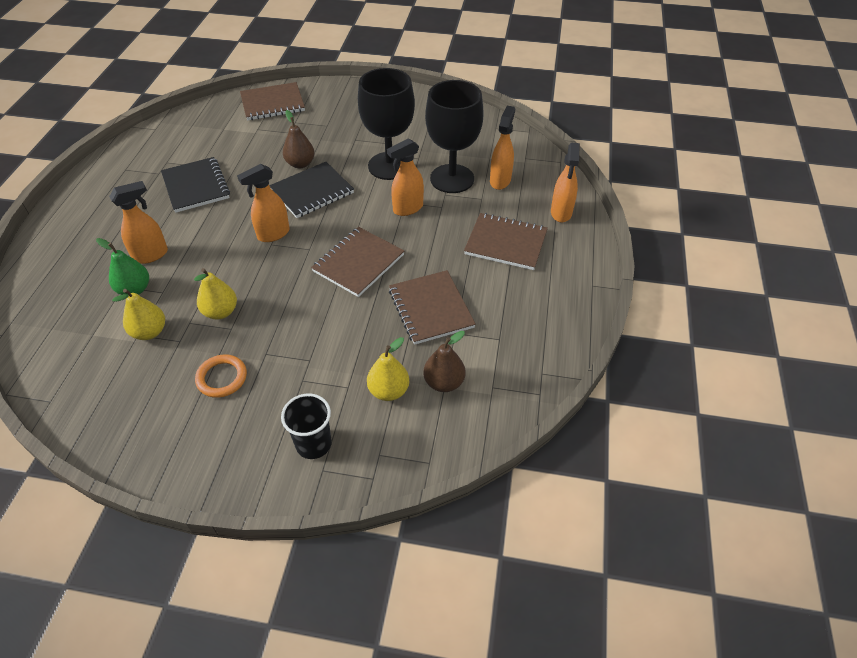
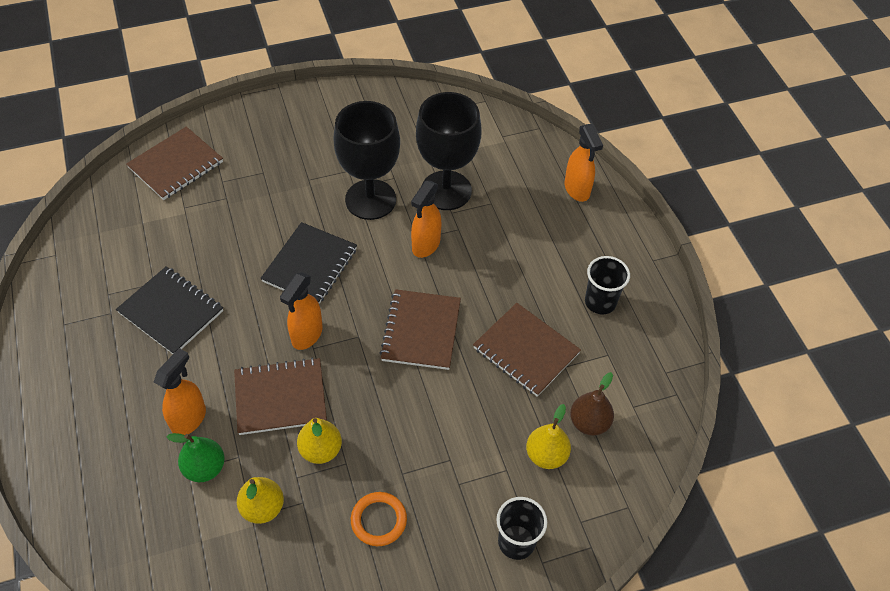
camera: 30 degrees left, 5 degrees up
brown pear [283,110,315,168] -> none
brown notebook [464,213,548,270] -> brown notebook moved to [234,357,327,435]
orange spray bottle [490,106,515,190] -> none
none -> black cup [585,256,630,315]

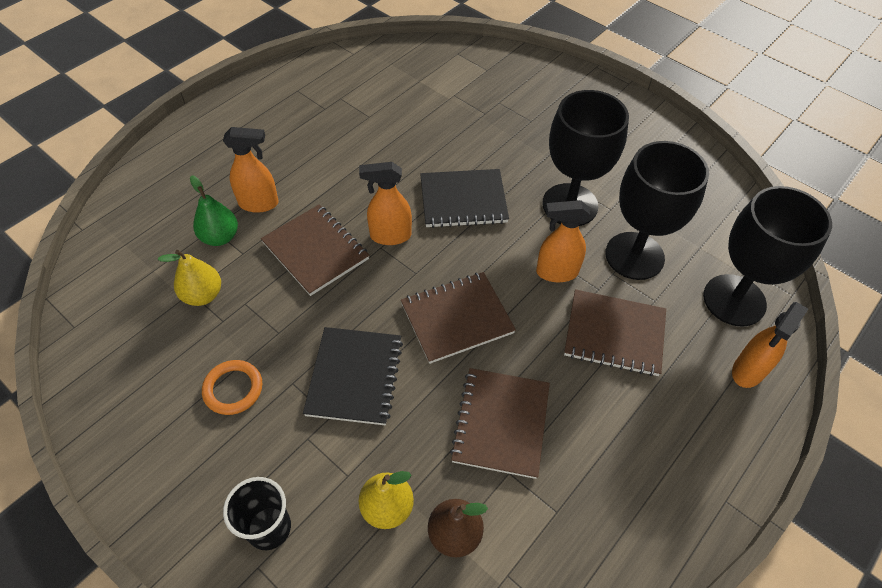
camera: 60 degrees right, 0 degrees up
black notebook [116,266,223,354] -> black notebook moved to [303,327,403,425]
brown notebook [126,127,223,200] -> brown notebook moved to [564,289,666,376]
yellow pear [297,418,342,464] -> none
black cup [585,256,630,315] -> none
none -> black goblet [703,186,832,327]

